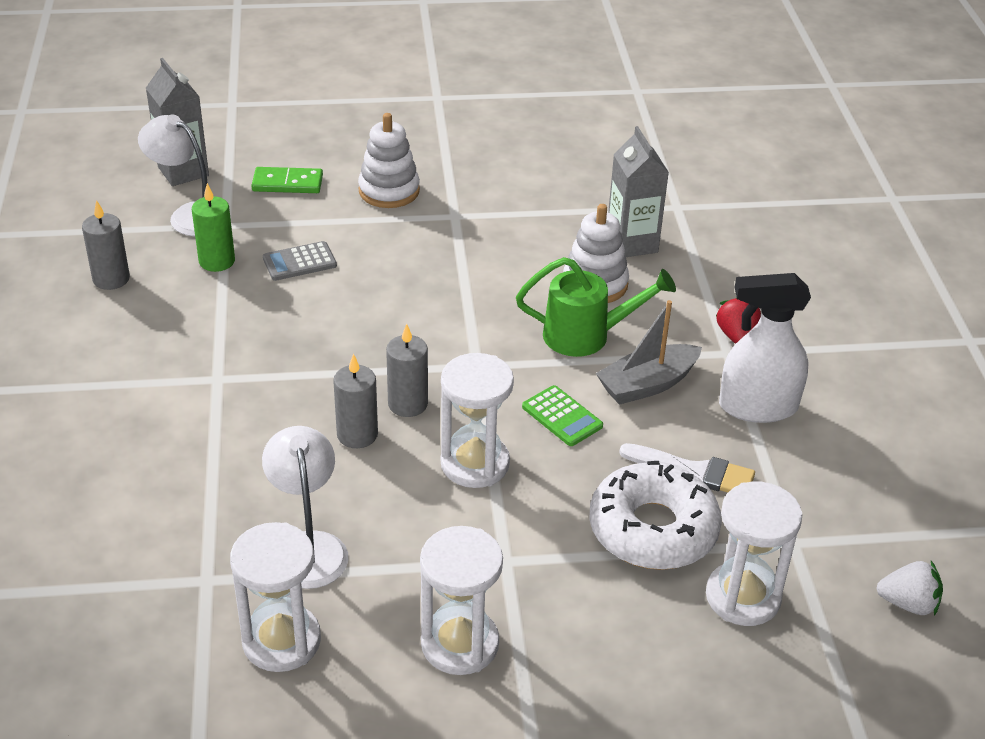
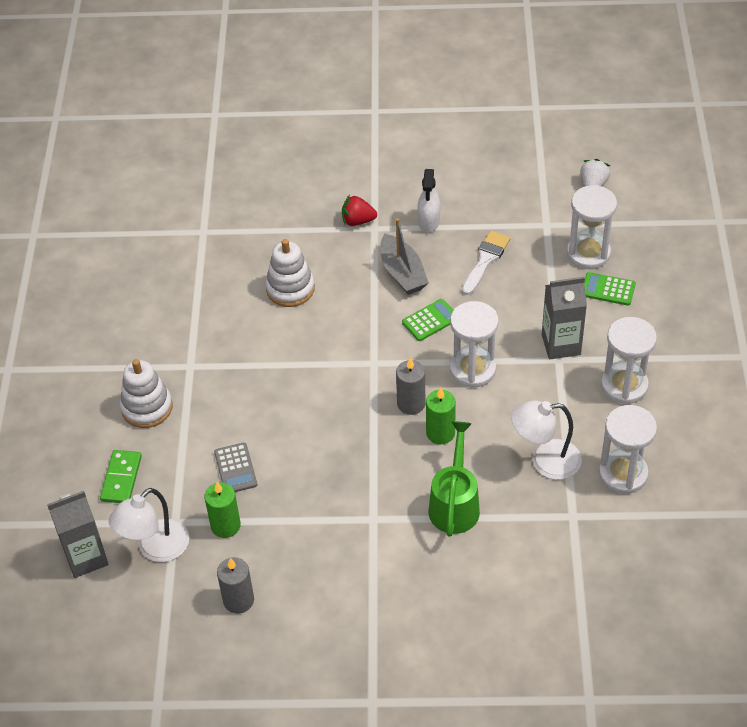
camera: 80 degrees left, 10 degrees up
grey candle [333,354,378,448] -> green candle [426,388,456,445]
green watering can [516,257,676,357] -> green watering can moved to [429,421,480,537]
white donut [590,461,722,570] -> none
grey carton [608,126,669,257] -> grey carton moved to [542,277,587,359]
white spray bottle [719,273,811,423] -> white spray bottle [417,169,440,233], size x0.65
none -> green calculator [584,272,636,306]

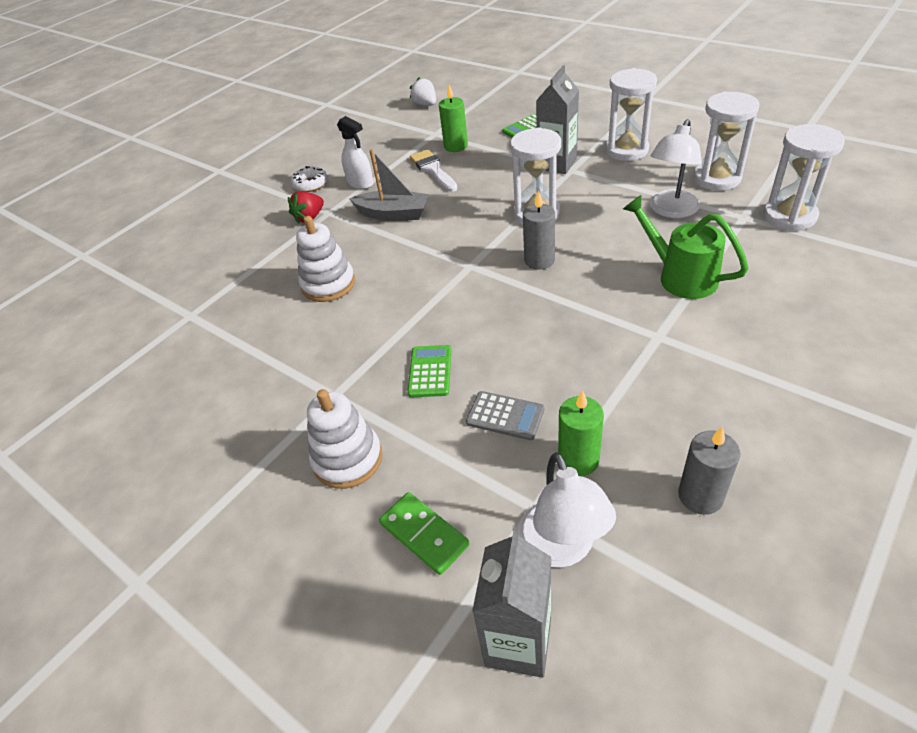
camera: 50 degrees left, 5 degrees down
green calculator [402,299,454,341] -> green calculator moved to [407,345,451,397]
green candle [426,388,456,445] -> green candle moved to [439,85,468,152]
white hourglass [567,185,617,269] -> white hourglass moved to [763,124,845,231]
none -> white donut [291,166,328,192]

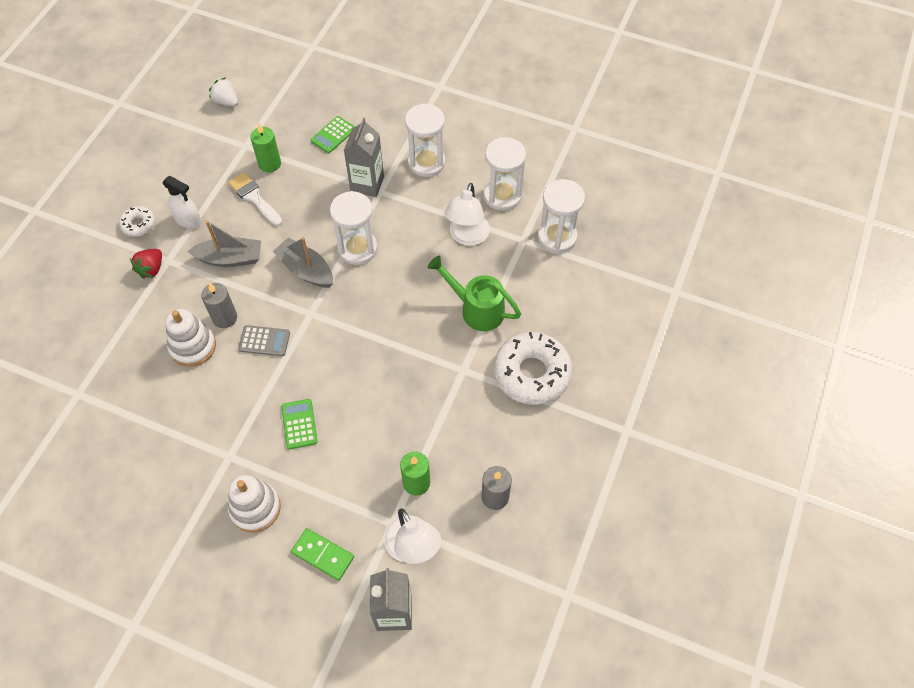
camera: 20 degrees left, 15 degrees up
grey calculator [466,391,545,440] -> grey calculator moved to [238,325,290,356]
grey candle [523,191,555,270] -> grey candle moved to [201,283,237,328]
none -> grey boat [273,237,333,288]
none -> white donut [494,332,572,405]

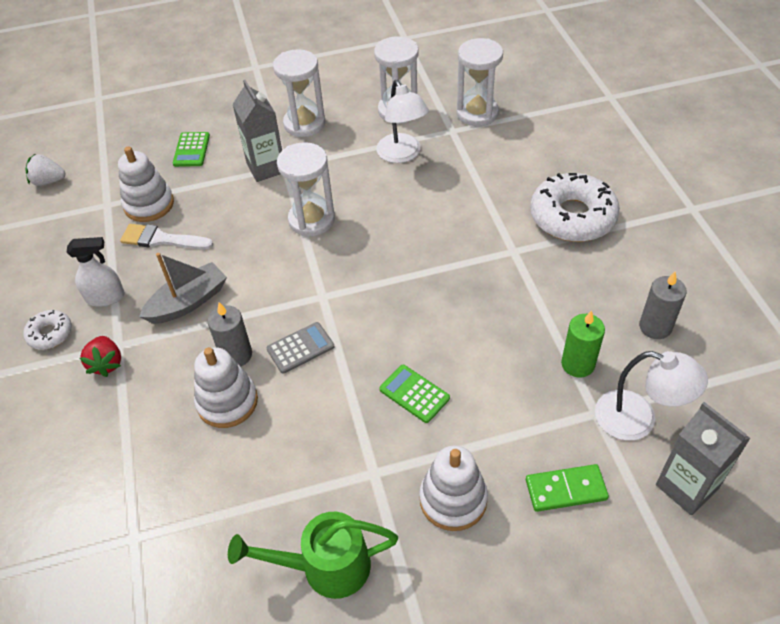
camera: 35 degrees left, 10 degrees down
green candle [250,123,281,172] -> white stacking toy [118,146,174,222]
grey boat [273,237,333,288] -> none
green watering can [427,255,521,331] -> green watering can moved to [228,512,398,599]

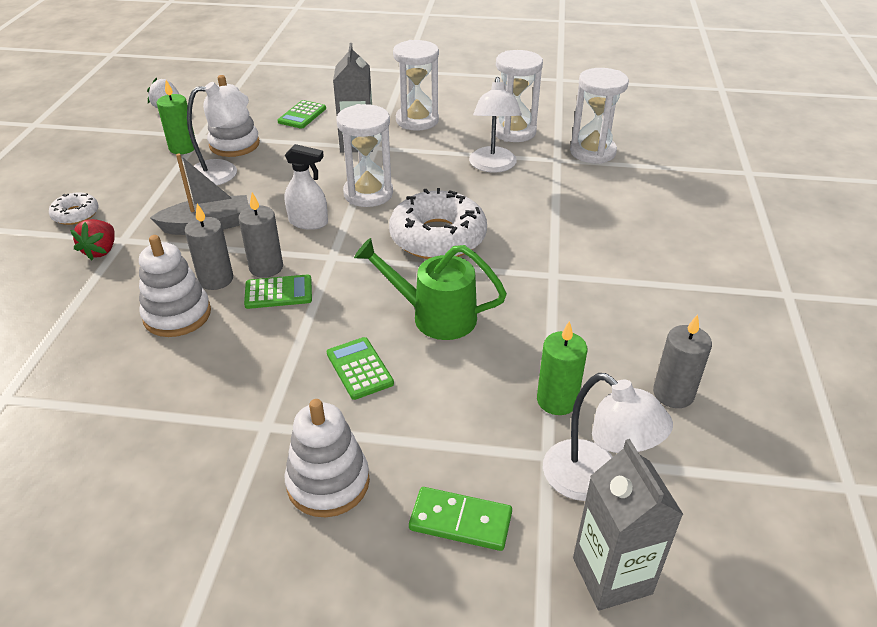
camera: 20 degrees right, 10 degrees down
white spray bottle [67,237,125,307] -> white spray bottle moved to [284,144,328,230]
white brush [120,224,213,249] -> white lamp [187,82,249,185]
green watering can [228,512,398,599] -> green watering can moved to [354,238,507,340]
grey calculator [267,322,335,374] -> green calculator [244,274,312,309]
white donut [530,173,620,242] -> white donut moved to [389,188,487,259]
none -> green candle [157,80,195,154]
none -> grey candle [239,192,283,278]

